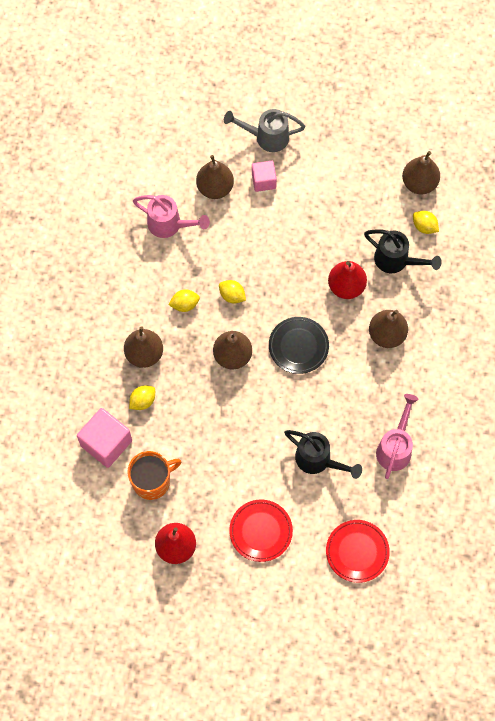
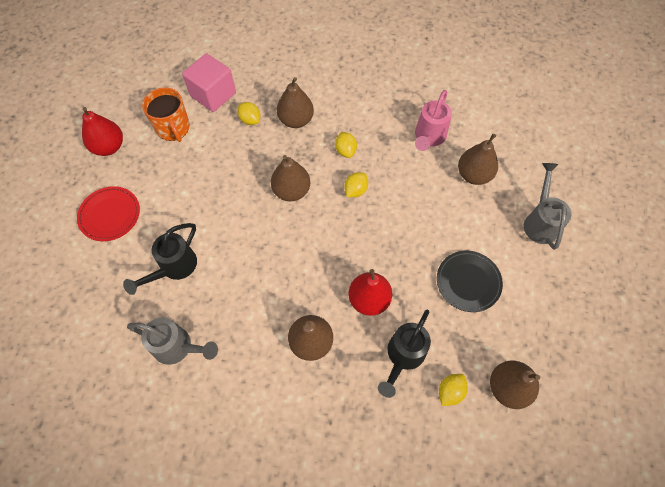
camera: 90 degrees right, 5 degrees down
pink cube [252,161,277,192] -> none
black plate [269,317,329,374] -> black plate moved to [437,251,503,312]
red plate [326,520,390,583] -> none
pink watering can [376,394,418,479] -> grey watering can [127,318,218,365]

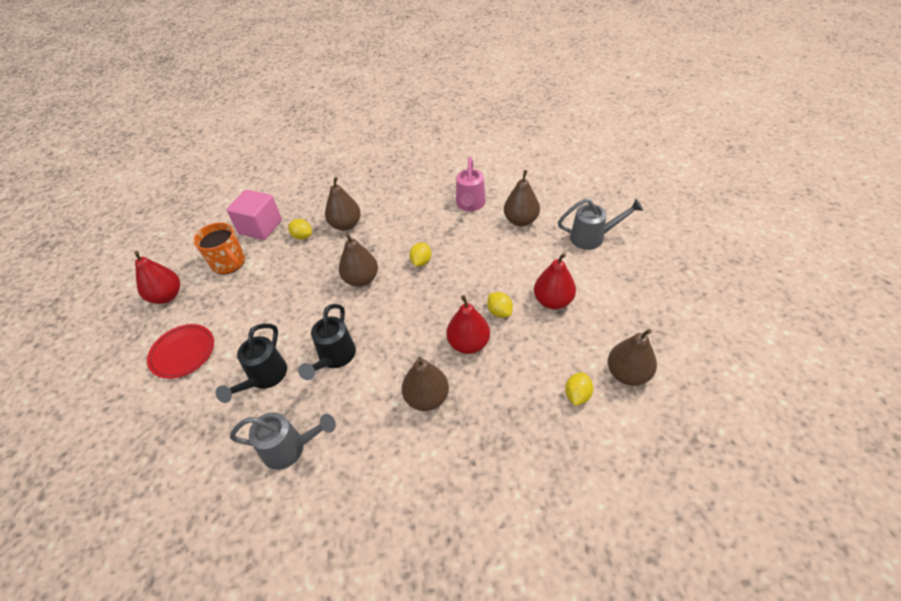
camera: 15 degrees left, 15 degrees down
yellow lemon [335,132,357,158] -> yellow lemon moved to [487,292,513,318]
black watering can [378,310,431,398] -> black watering can moved to [298,304,356,380]
black plate [437,251,503,312] -> red pear [534,253,576,309]
grey watering can [524,163,571,250] -> grey watering can turned 105 degrees clockwise [558,199,643,250]

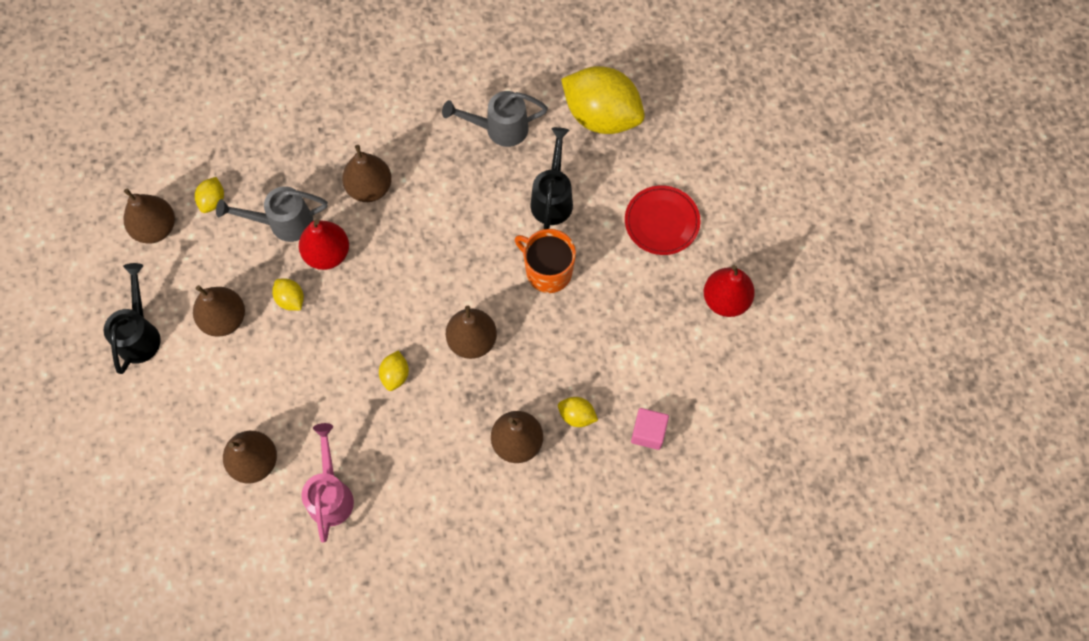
camera: 170 degrees right, 20 degrees up
orange mug [194,222,245,275] -> orange mug moved to [515,229,576,293]
pink cube [227,189,282,240] -> pink cube [631,408,669,450], size x0.61
black watering can [298,304,356,380] -> black watering can moved to [104,263,161,374]
red pear [534,253,576,309] -> brown pear [193,285,245,337]
grey watering can [558,199,643,250] -> grey watering can moved to [216,186,328,242]
none -> yellow lemon [561,66,645,134]

